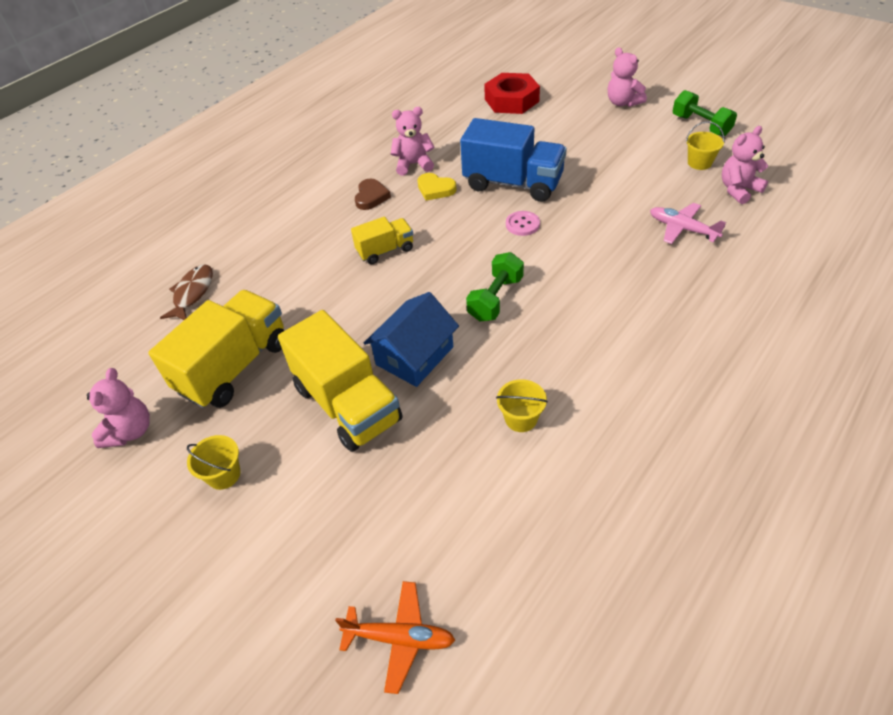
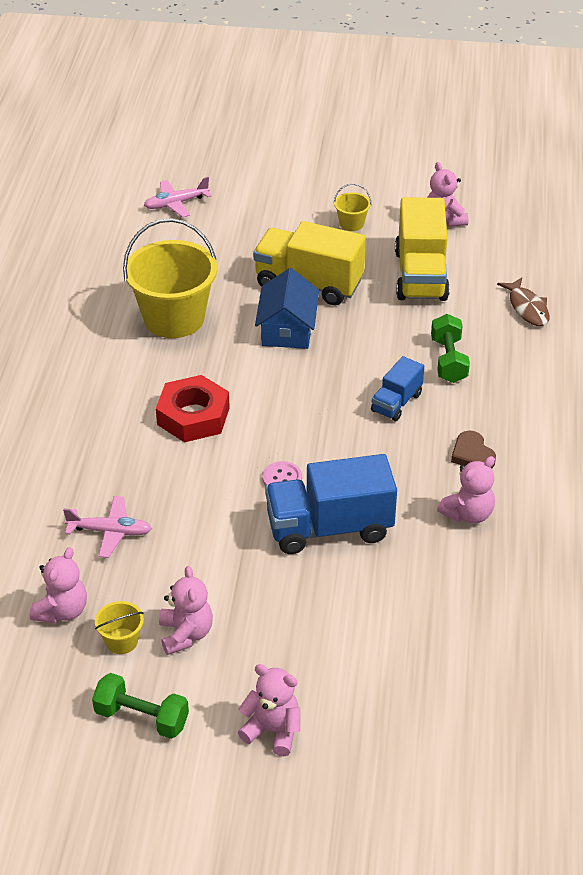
camera: 145 degrees right, 5 degrees down
orange plane [335,581,455,694] -> pink plane [144,177,211,218]
yellow truck [351,217,413,264] -> blue truck [371,356,424,421]
yellow heart [417,173,457,201] -> none
green dumbbell [466,252,524,322] -> green dumbbell moved to [431,314,470,383]
red nut [484,73,540,114] -> red nut moved to [156,375,230,442]
yellow bucket [496,379,548,432] -> yellow bucket [123,218,217,338], size x2.33
none -> pink teddy bear [159,566,213,655]

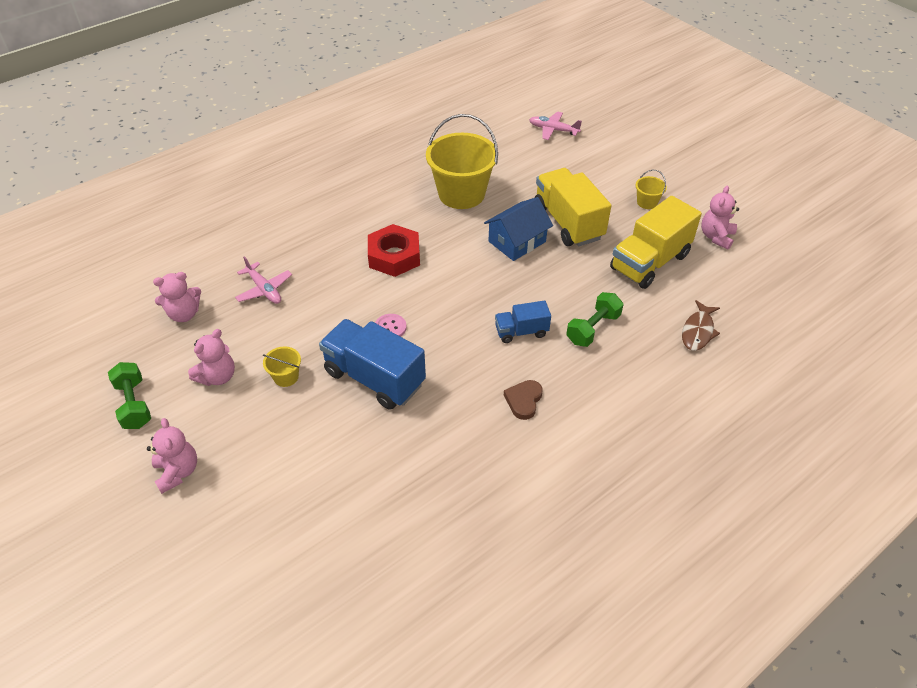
camera: 45 degrees right, 5 degrees up
yellow bucket [95,601,144,654] -> yellow bucket moved to [263,346,301,387]
pink teddy bear [437,456,495,524] -> none

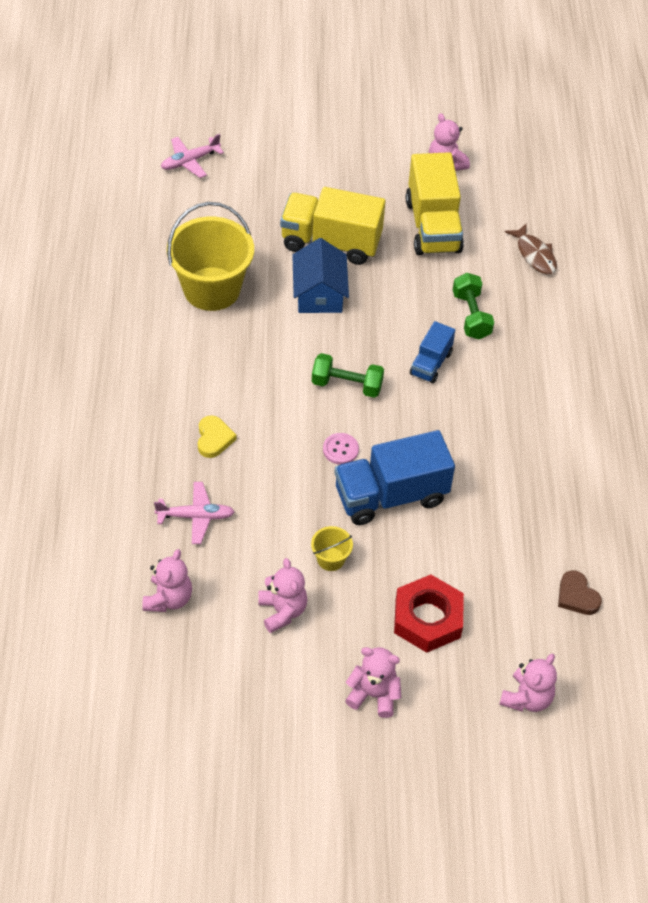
camera: 55 degrees left, 5 degrees up
green dumbbell [108,362,151,429] -> green dumbbell moved to [312,353,384,398]
red nut [368,224,420,277] -> red nut moved to [394,575,464,653]
brown heart [504,380,543,420] -> brown heart moved to [558,570,602,615]
yellow bucket [635,170,667,209] -> none
none -> yellow heart [198,415,237,458]
none -> pink teddy bear [499,654,557,712]

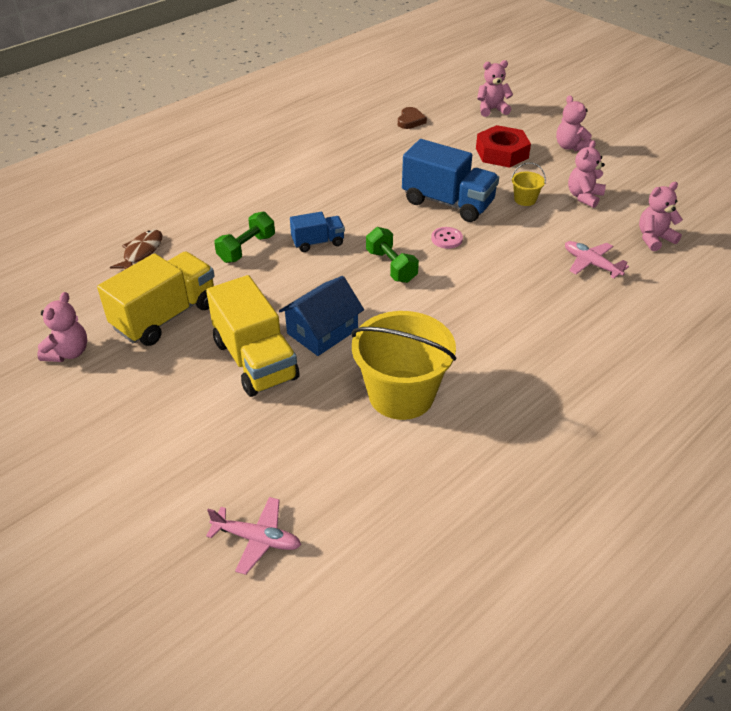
camera: 130 degrees left, 10 degrees down
yellow heart [198,415,237,458] -> none

